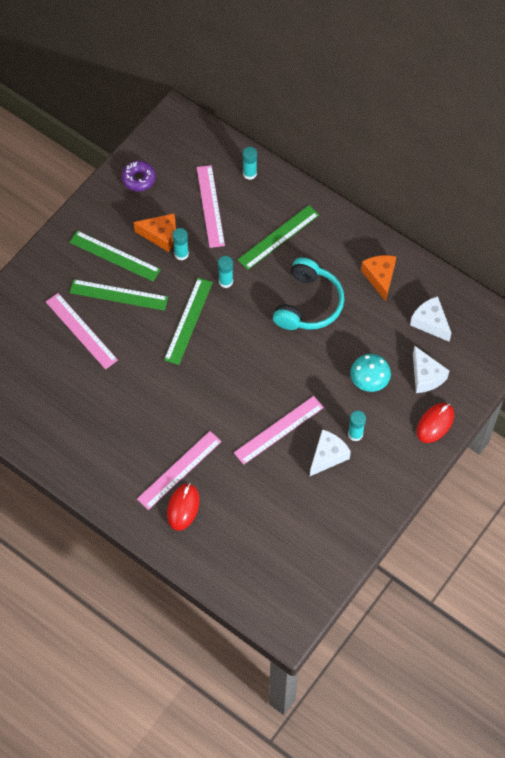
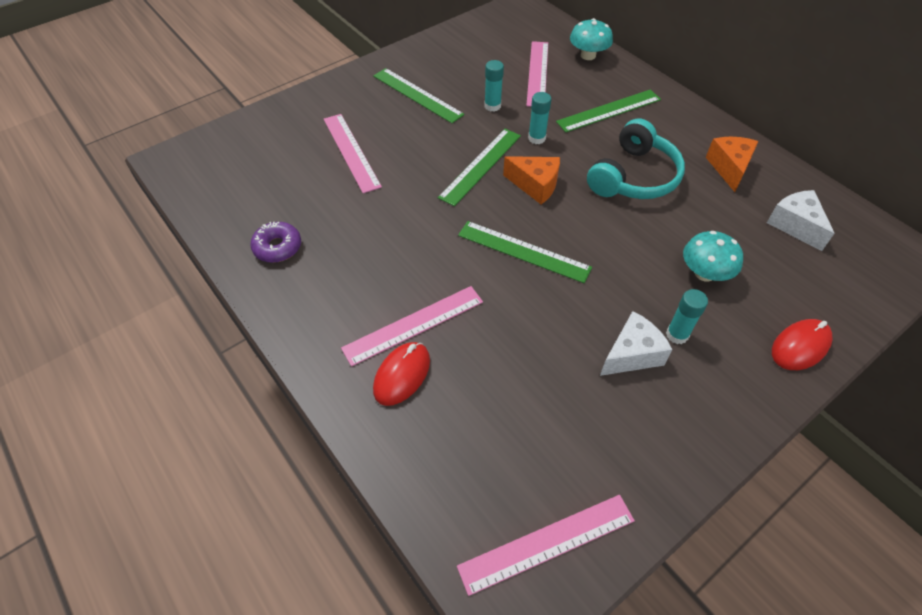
camera: 15 degrees right, 10 degrees down
green ruler [70,279,168,311] -> green ruler moved to [458,221,592,283]
purple donut [122,161,156,191] -> purple donut moved to [250,222,301,263]
orange cheese [134,213,176,252] -> orange cheese moved to [503,156,560,204]
pink ruler [234,396,324,465] -> pink ruler moved to [457,495,635,596]
turquoise glue stick [242,147,257,180] -> turquoise mushroom [570,18,613,60]
white cheese [413,346,449,393] -> none

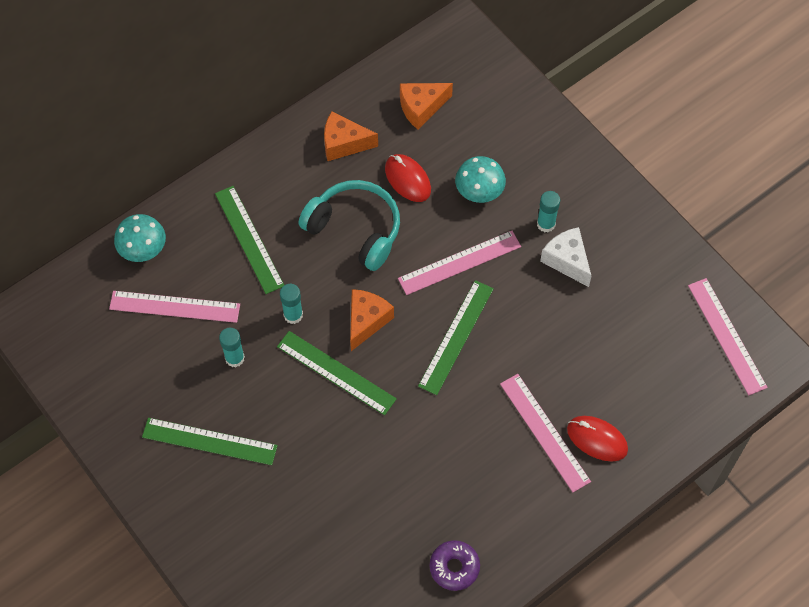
camera: 90 degrees left, 10 degrees up
pink ruler [324,114,382,193] -> pink ruler moved to [398,231,521,295]
green ruler [373,68,464,123] -> green ruler turned 60 degrees clockwise [142,418,278,465]
white cheese [767,190,835,251] -> orange cheese [400,83,453,130]
red mouse [772,319,833,370] -> red mouse moved to [385,154,431,202]

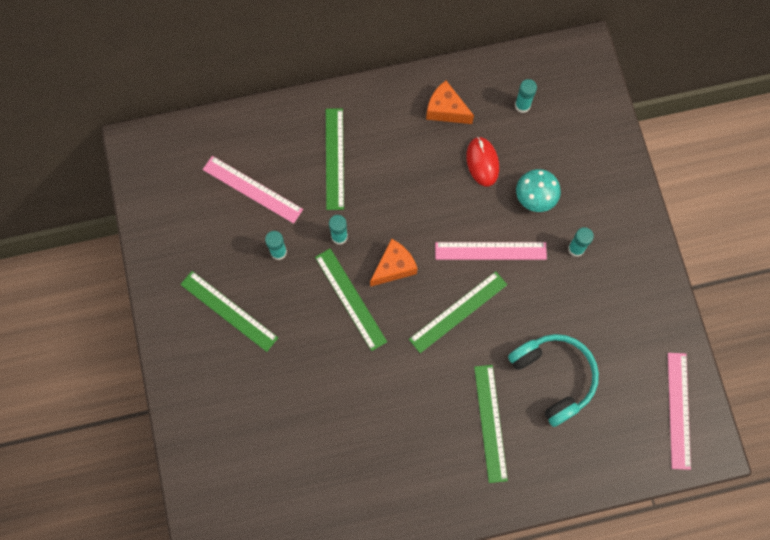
camera: 25 degrees right, 10 degrees up
turquoise mushroom [114,214,166,262] -> none
turquoise headphones [299,180,400,271] -> turquoise headphones moved to [508,334,599,427]
orange cheese [400,83,453,130] -> turquoise glue stick [515,79,537,113]
purple donut [430,540,480,591] -> none
pink ruler [500,374,591,492] -> green ruler [474,365,508,483]
white cheese [540,227,592,287] -> none
red mouse [567,416,628,462] -> none

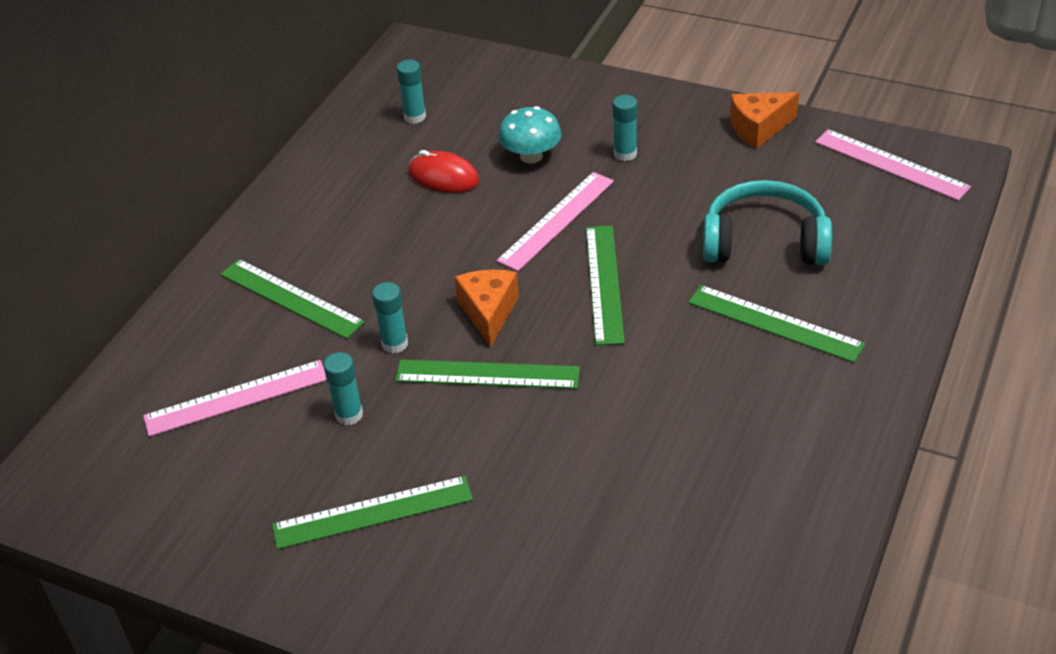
camera: 50 degrees left, 30 degrees down
orange cheese [426,81,474,124] -> orange cheese moved to [730,92,799,149]

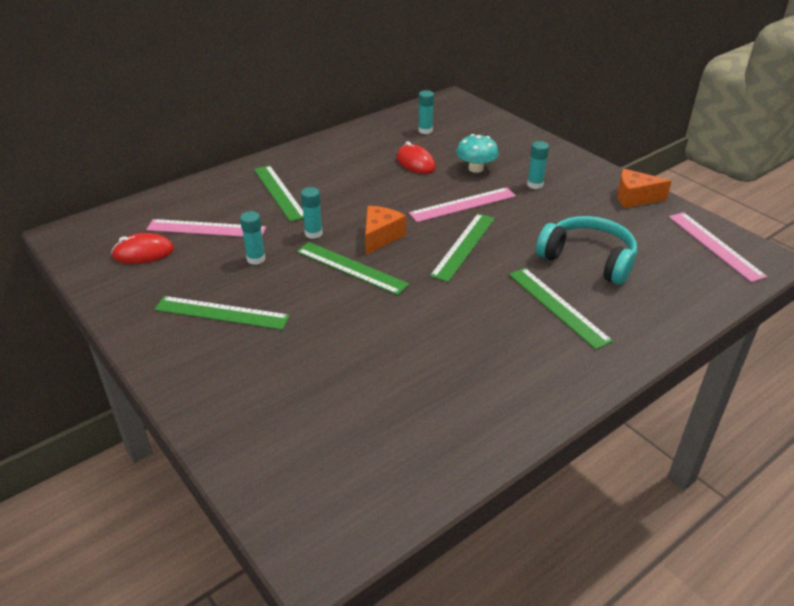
camera: 25 degrees right, 5 degrees down
none -> red mouse [111,233,174,264]

